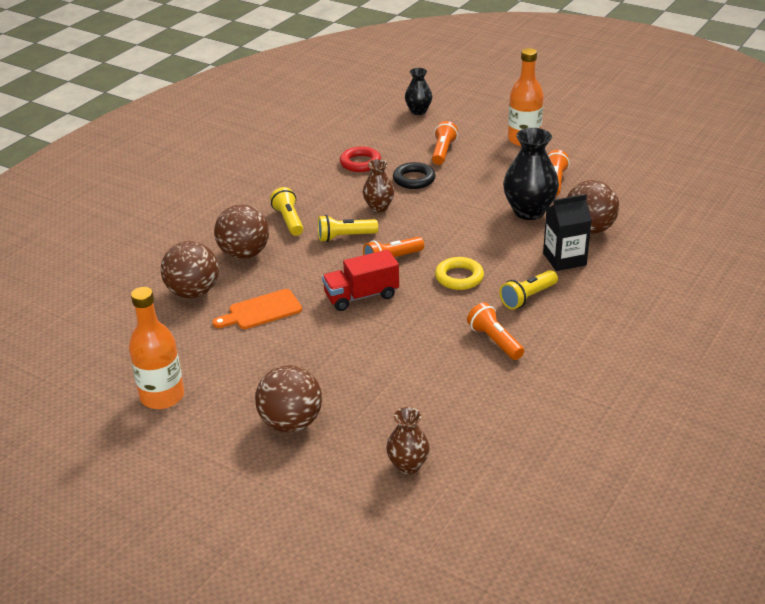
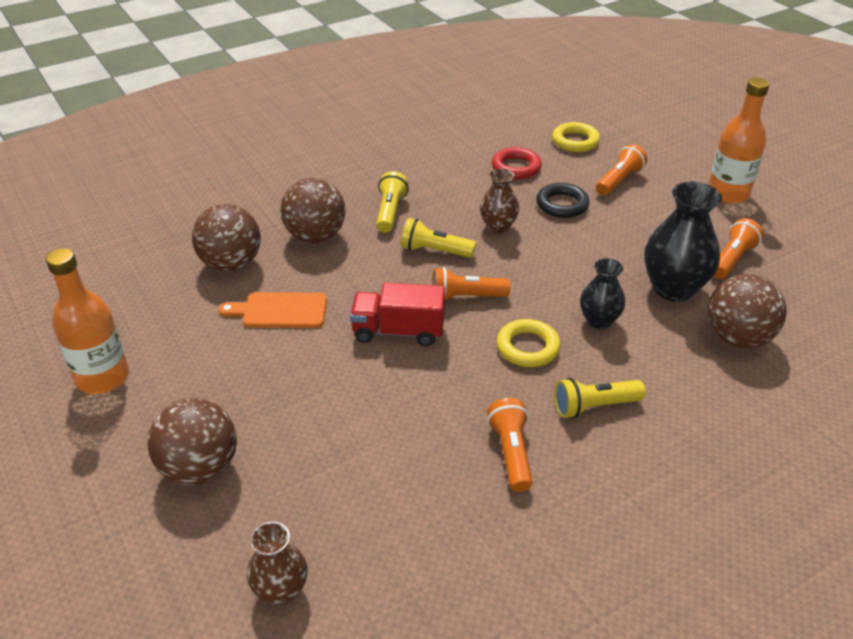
camera: 25 degrees right, 5 degrees up
black vase [405,68,432,115] -> black vase moved to [580,258,625,329]
black carton [543,194,592,271] -> none
none -> yellow ring [552,122,600,152]

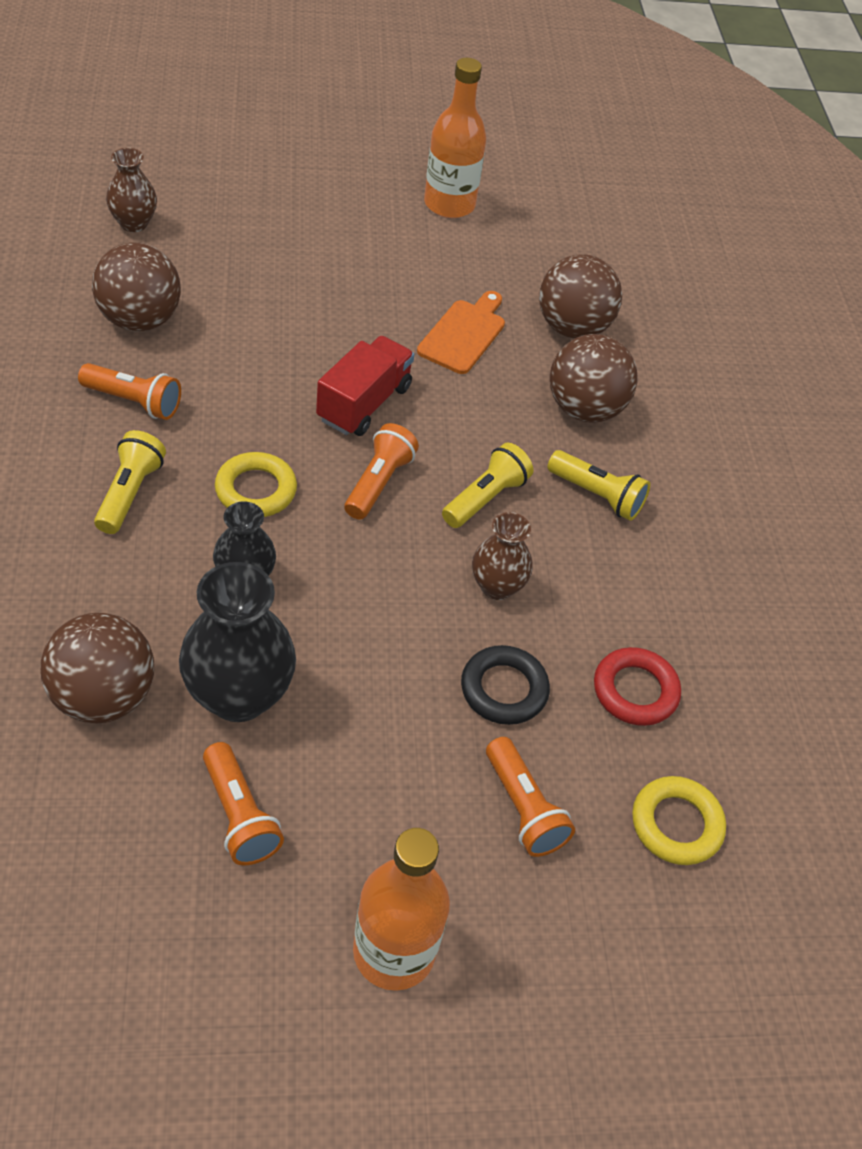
camera: 110 degrees right, 10 degrees up
brown ball [147,398,237,485] -> brown ball moved to [92,242,181,331]

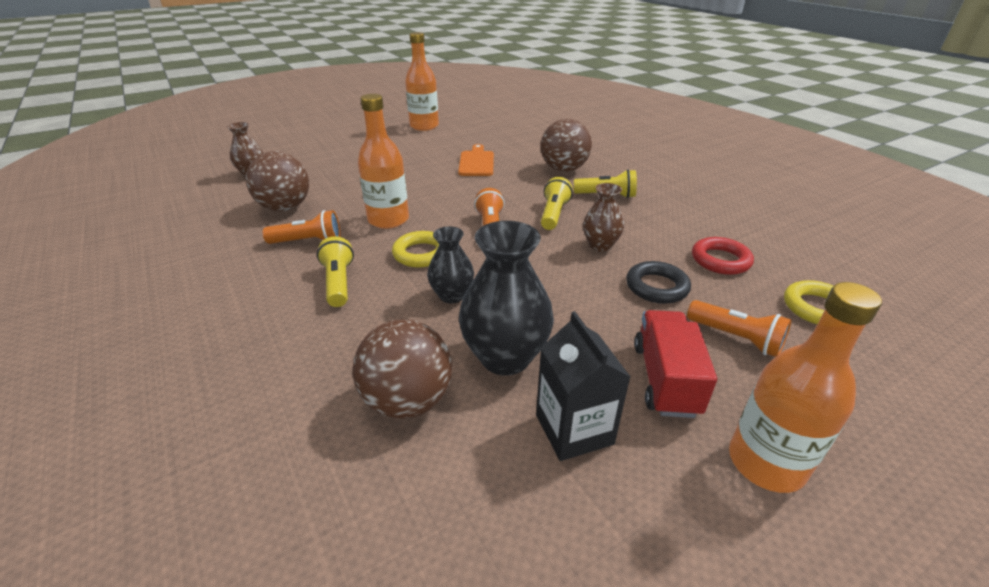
camera: 20 degrees left, 15 degrees down
orange flashlight [203,742,284,865] -> black carton [536,311,630,461]
red truck [316,336,415,436] -> red truck moved to [634,310,717,418]
brown ball [539,254,622,339] -> none
none -> orange bottle [358,94,409,229]

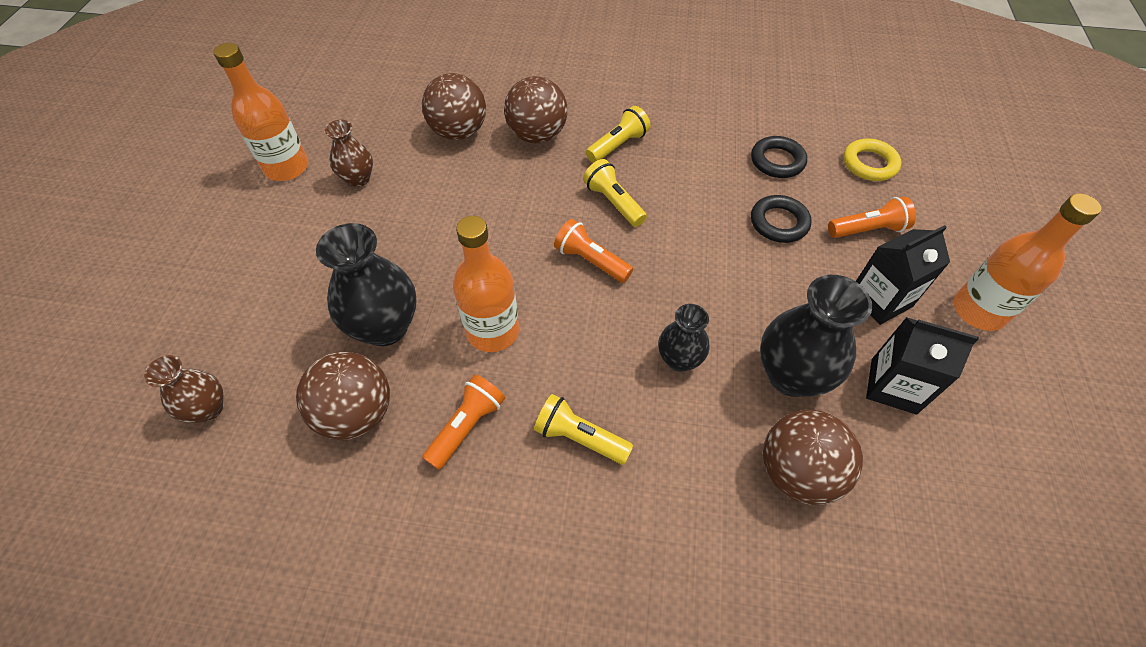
camera: 50 degrees left, 20 degrees up
yellow ring [392,231,439,268] -> none
orange cutting board [458,144,494,176] -> none
brown vase [583,183,624,252] -> brown vase moved to [325,120,373,187]
red truck [634,310,717,418] -> black carton [856,225,950,325]
red ring [692,237,754,275] -> black ring [751,136,807,178]
none -> black vase [316,223,416,346]
none -> brown ball [422,73,486,140]

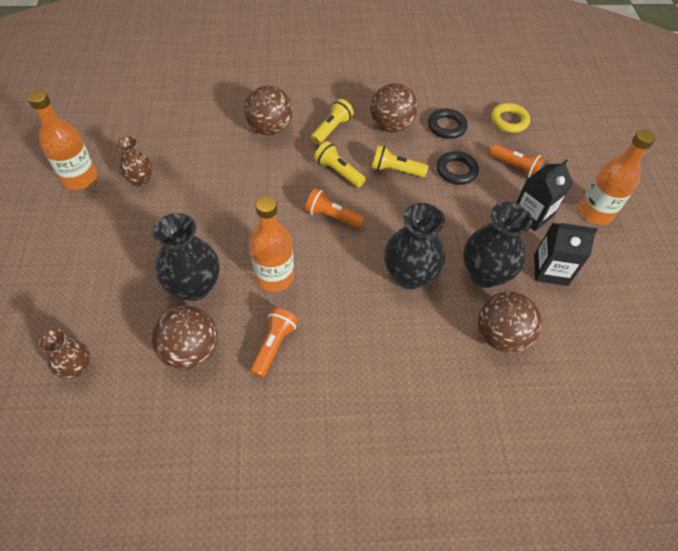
camera: 15 degrees left, 0 degrees up
brown ball [422,73,486,140] -> brown ball moved to [371,83,418,132]
yellow flashlight [534,394,633,465] -> yellow flashlight moved to [372,145,428,177]
black vase [658,304,709,372] -> black vase [384,203,445,289], size x1.70
orange flashlight [828,196,916,238] -> orange flashlight turned 60 degrees clockwise [489,144,547,178]

